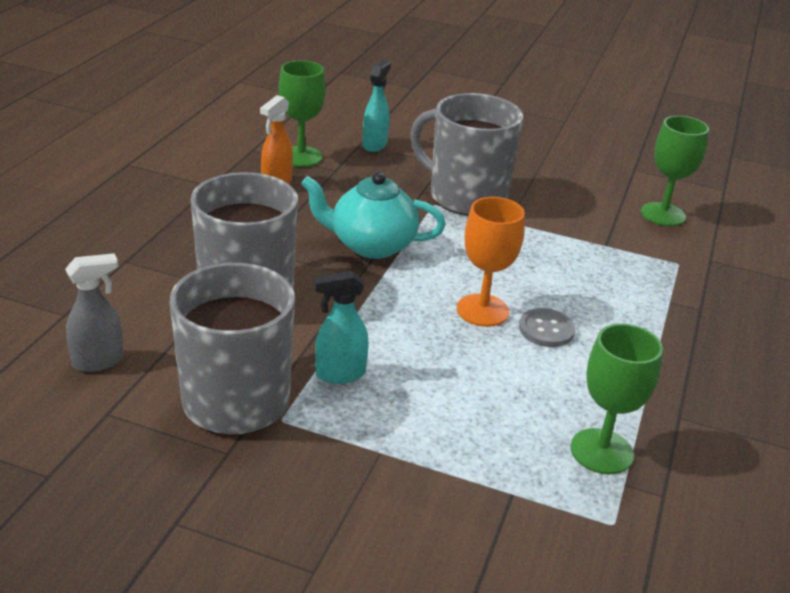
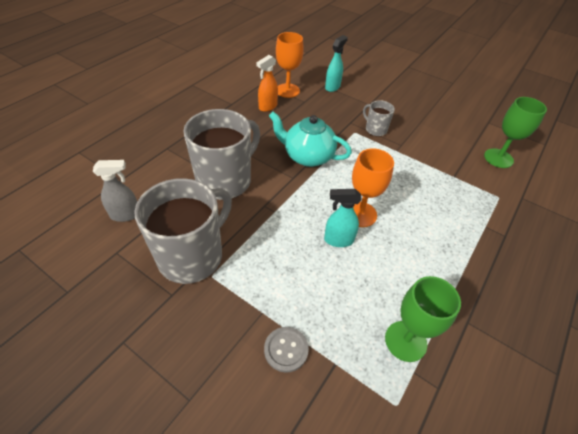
camera: 15 degrees right, 15 degrees up
green goblet [279,60,326,167] -> orange goblet [276,32,304,98]
turquoise spray bottle [314,271,369,384] -> turquoise spray bottle moved to [324,189,362,247]
grey mug [410,93,524,215] -> grey mug [363,100,395,136], size x0.47
grey button [519,308,576,347] -> grey button moved to [264,327,309,373]

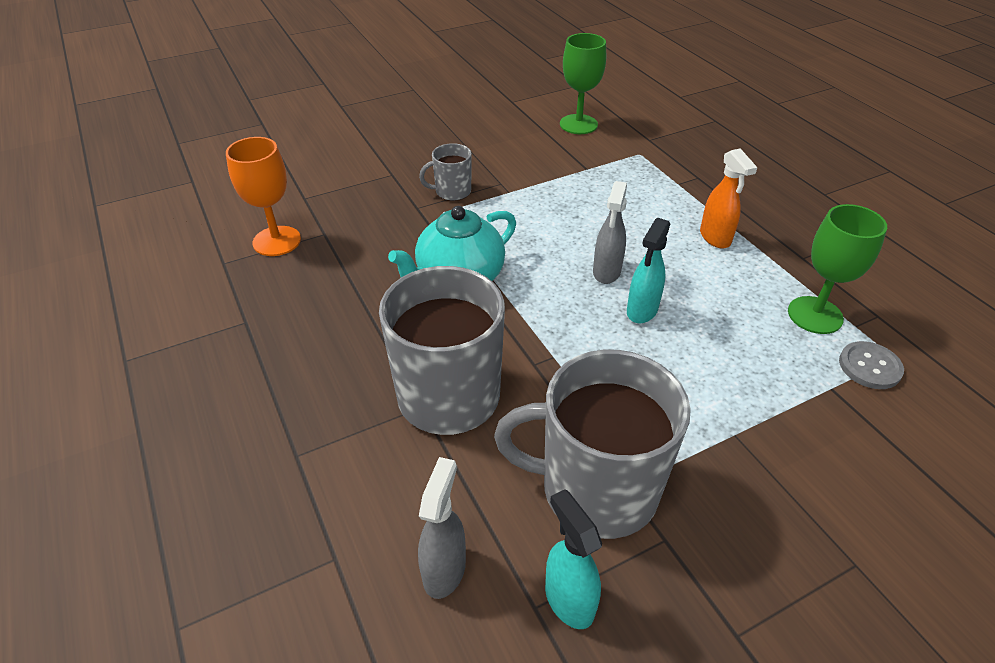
camera: 60 degrees left, 5 degrees down
grey mug [134,178,232,284] -> grey mug turned 60 degrees counterclockwise [494,349,691,539]
orange spray bottle [256,55,278,112] -> orange spray bottle moved to [700,148,758,249]
grey button [264,327,309,373] -> grey button moved to [839,341,904,389]
turquoise spray bottle [325,35,348,92] -> turquoise spray bottle moved to [545,489,602,629]
orange goblet [352,148,394,227] -> grey spray bottle [593,181,627,284]

